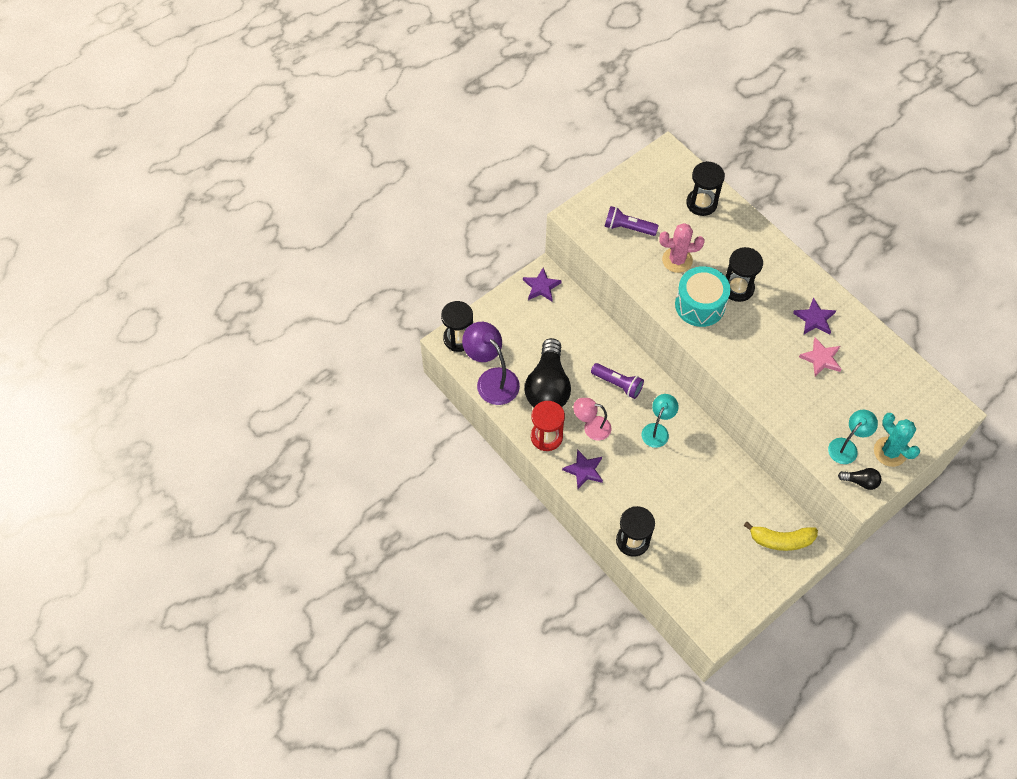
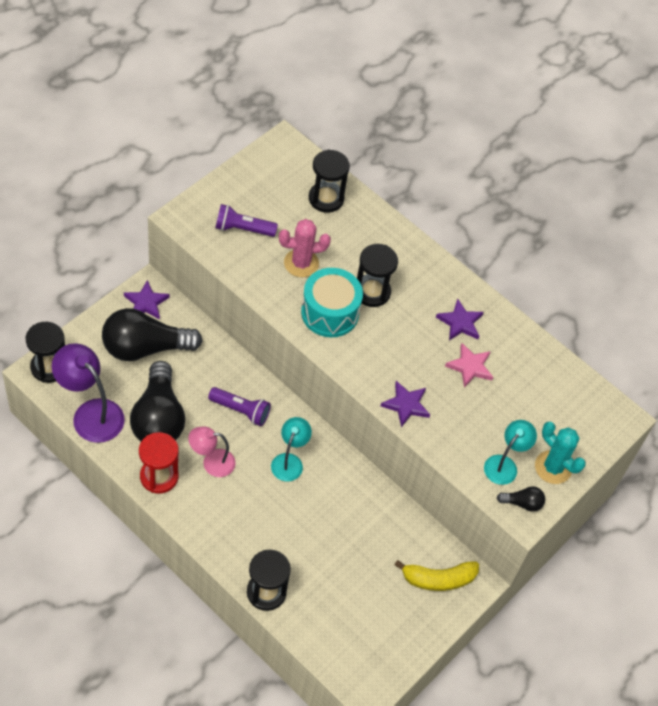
camera: 15 degrees left, 5 degrees down
purple star [562,449,603,489] -> purple star moved to [381,381,430,428]
none -> black light bulb [102,308,203,361]

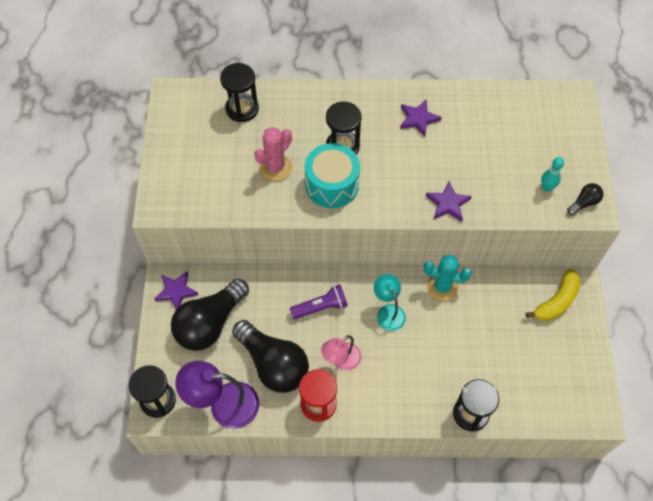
camera: 35 degrees left, 5 degrees up
purple flashlight [215,204,278,237] -> none
pink star [445,343,493,388] -> none
turquoise lamp [484,420,537,485] -> turquoise bowling pin [541,157,564,192]
turquoise cactus [535,422,586,484] -> turquoise cactus moved to [424,255,472,301]

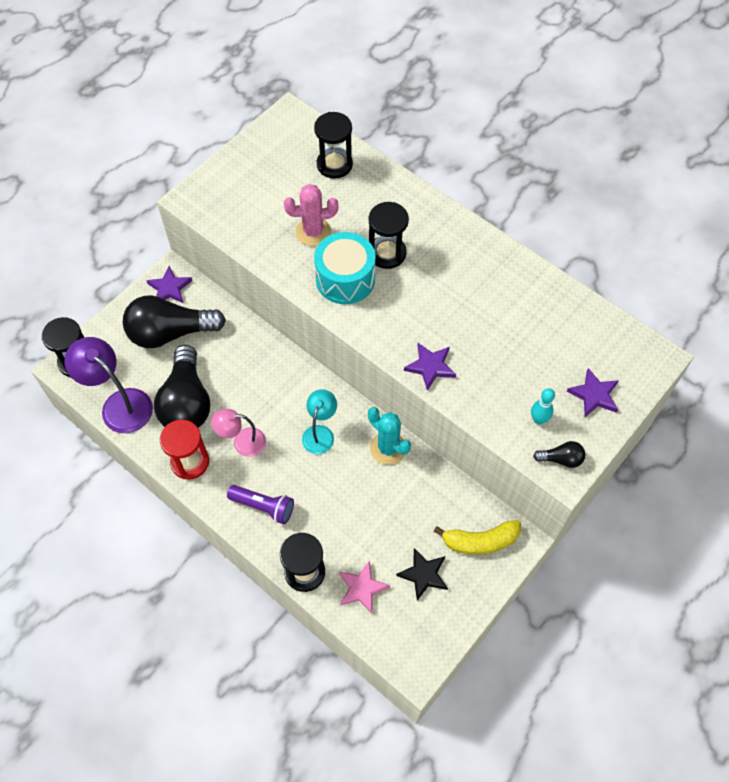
camera: 40 degrees right, 0 degrees up
purple flashlight [290,284,348,319] -> purple flashlight moved to [227,485,294,524]
purple star [400,99,442,137] -> purple star moved to [566,368,619,417]
none -> pink star [339,561,390,614]
none -> black star [396,548,448,601]

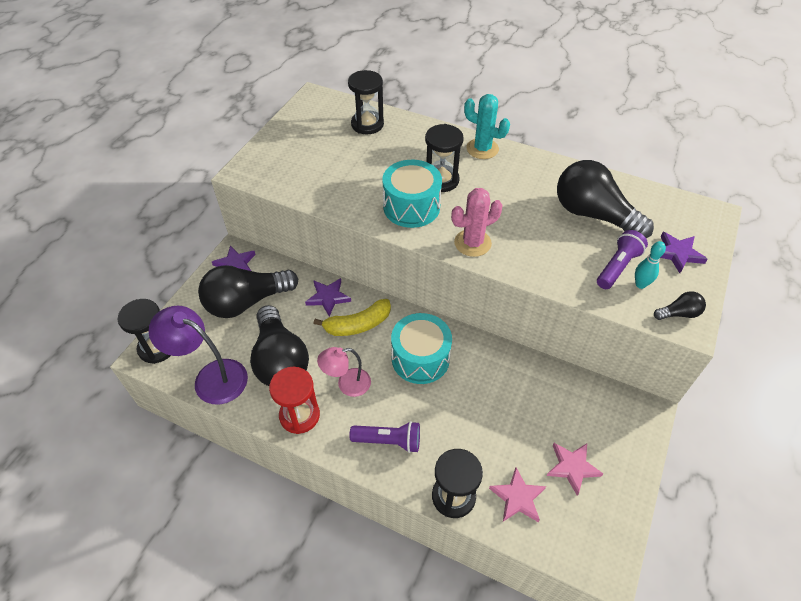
camera: 15 degrees left, 10 degrees down
pink cactus [284,184,338,246] -> pink cactus moved to [451,188,503,257]
turquoise lamp [302,389,337,454] -> turquoise drum [391,313,452,384]
turquoise cactus [368,407,411,465] -> turquoise cactus moved to [464,94,510,159]
black star [396,548,448,601] -> pink star [547,443,603,496]
purple star [404,343,456,391] -> purple star moved to [305,278,351,317]
yellow banana [433,520,521,555] -> yellow banana moved to [314,299,391,336]
none -> black light bulb [557,160,654,238]
none -> purple flashlight [597,230,648,289]

